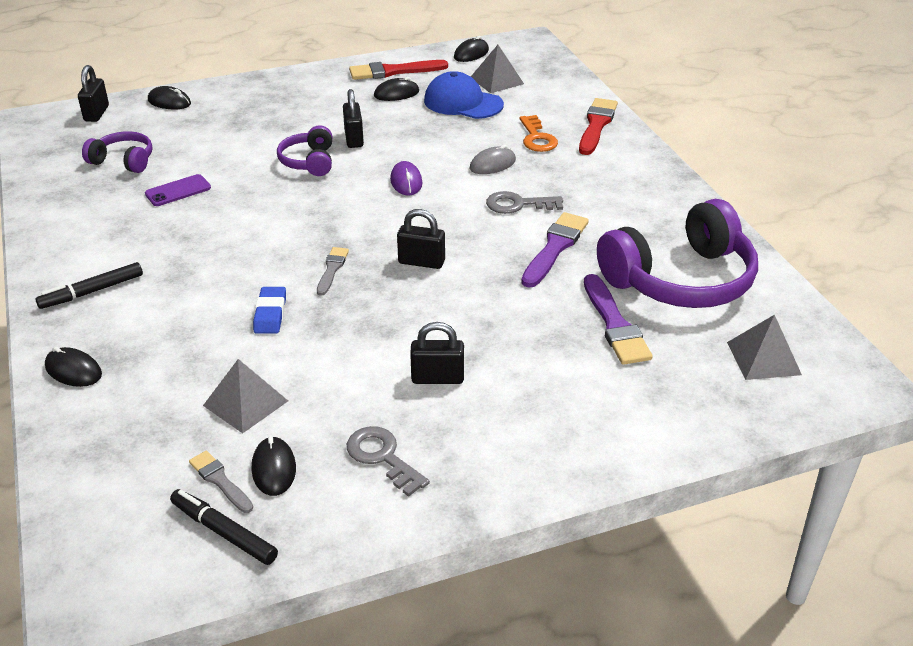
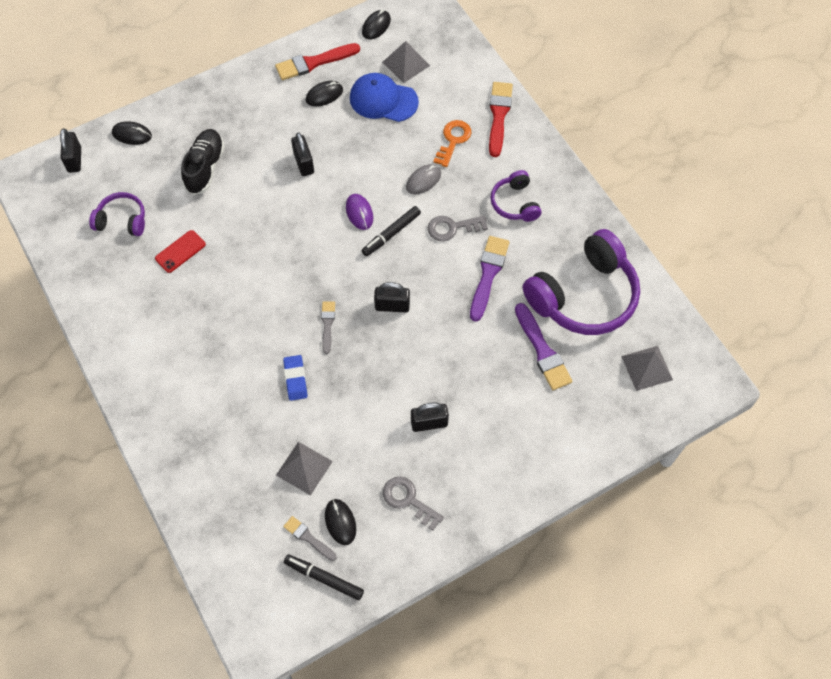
camera: 10 degrees left, 25 degrees up
black marker [35,262,143,309] -> black marker moved to [362,206,421,256]
black mouse [45,347,102,387] -> none
purple phone [145,174,211,206] -> red phone [155,230,206,273]
purple headphones [277,125,332,176] -> purple headphones moved to [490,170,542,222]
orange key [519,115,558,152] -> orange key turned 135 degrees counterclockwise [433,120,471,167]
none -> black shoe [181,129,225,195]

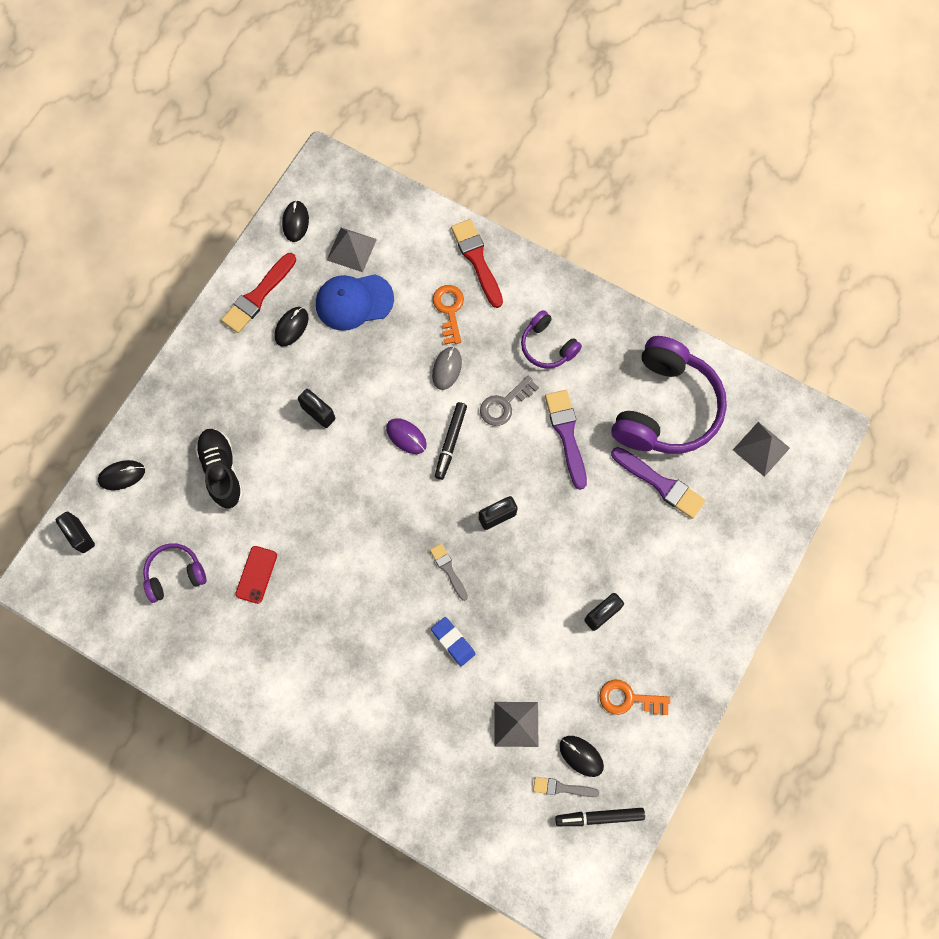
camera: 30 degrees left, 10 degrees up
grey key [383,477,444,531] -> orange key [599,679,670,715]

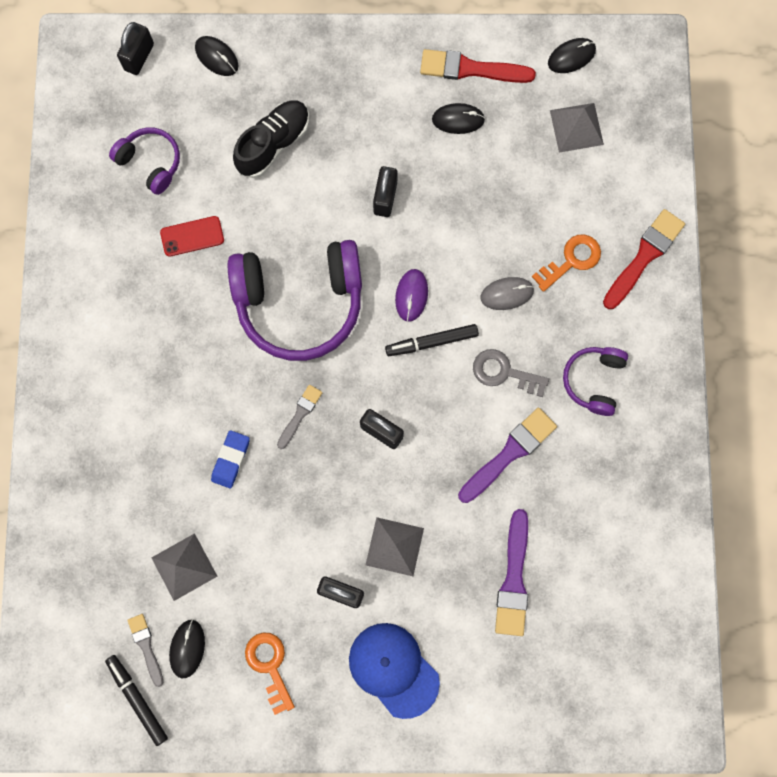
camera: 60 degrees right, 5 degrees up
blue cap [316,274,394,331] -> blue cap moved to [349,623,440,719]
purple headphones [612,336,727,454] -> purple headphones moved to [228,240,362,361]
grey pyramid [733,422,790,477] -> grey pyramid moved to [366,517,424,576]

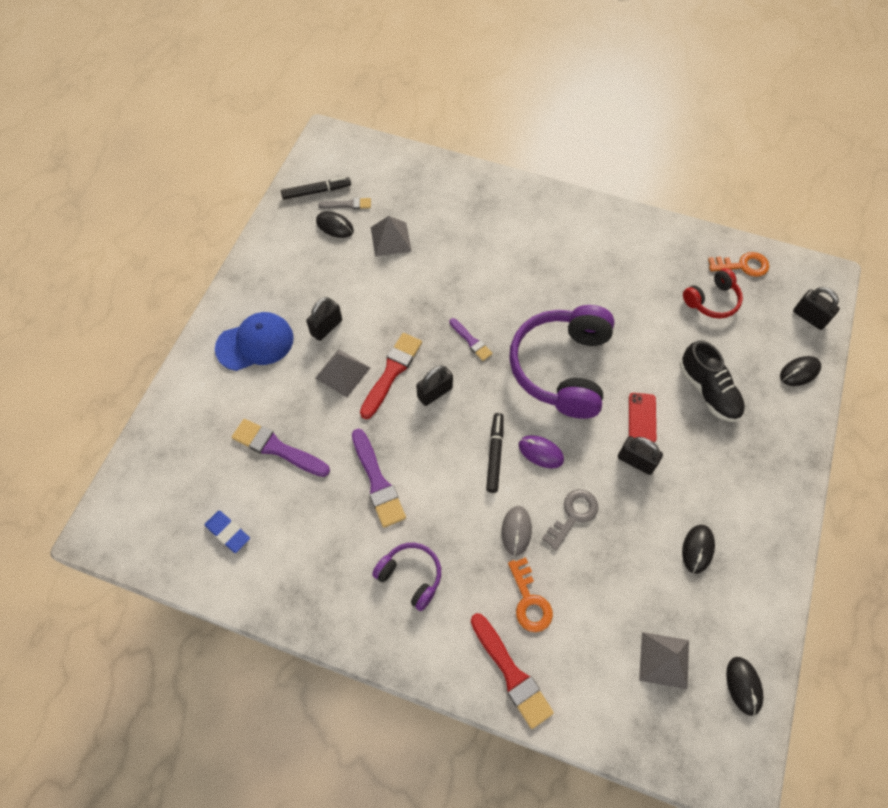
camera: 110 degrees right, 15 degrees down
purple headphones [109,127,180,195] -> red headphones [683,268,743,318]
red phone [160,216,224,257] -> red phone moved to [629,393,656,443]
blue eraser [211,430,250,488] -> blue eraser moved to [205,510,250,553]
orange key [245,632,295,715] -> orange key moved to [708,252,769,277]
grey brush [277,385,322,449] -> purple brush [449,318,493,361]
red brush [420,49,536,83] -> red brush moved to [360,333,422,419]
grey key [473,349,549,397] -> grey key moved to [542,489,598,550]

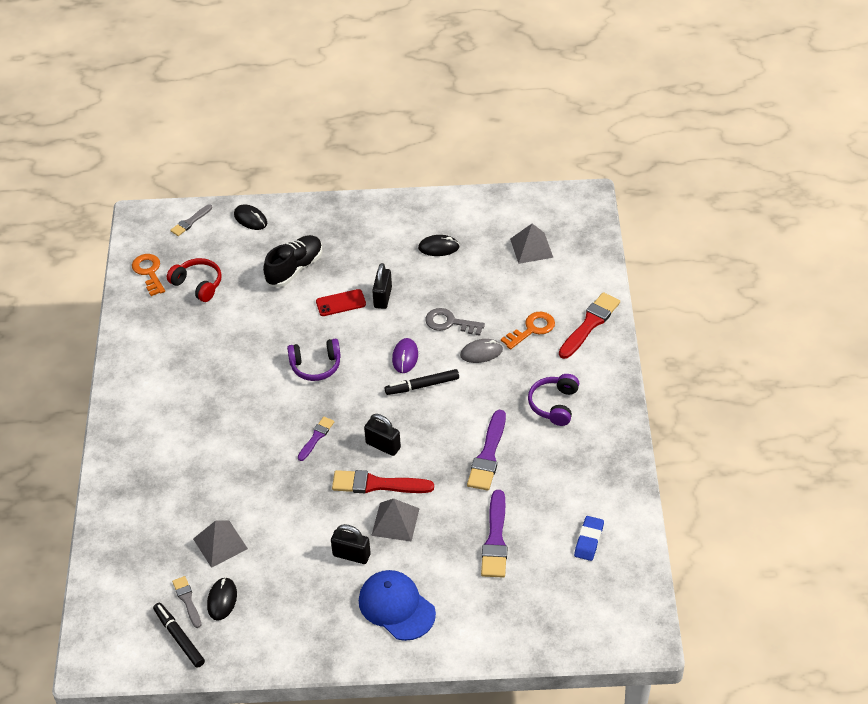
camera: 110 degrees left, 15 degrees down
purple brush [352,429,406,528] -> purple brush turned 150 degrees clockwise [467,410,506,491]
purple headphones [509,305,614,419] -> purple headphones [287,338,341,381], size x0.50
black mouse [726,657,763,716] -> none
black padlock [793,287,840,330] -> grey brush [170,204,212,236]

